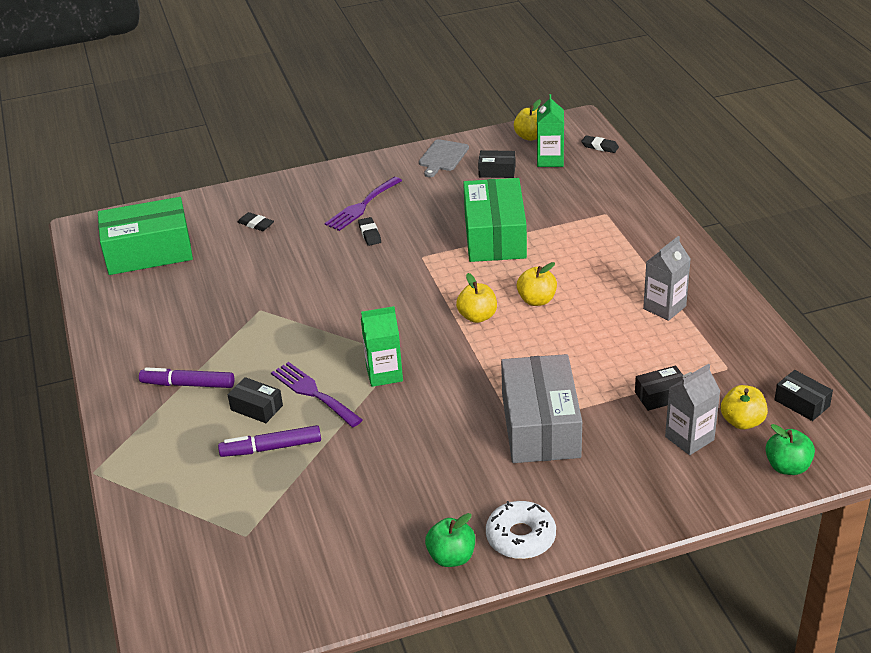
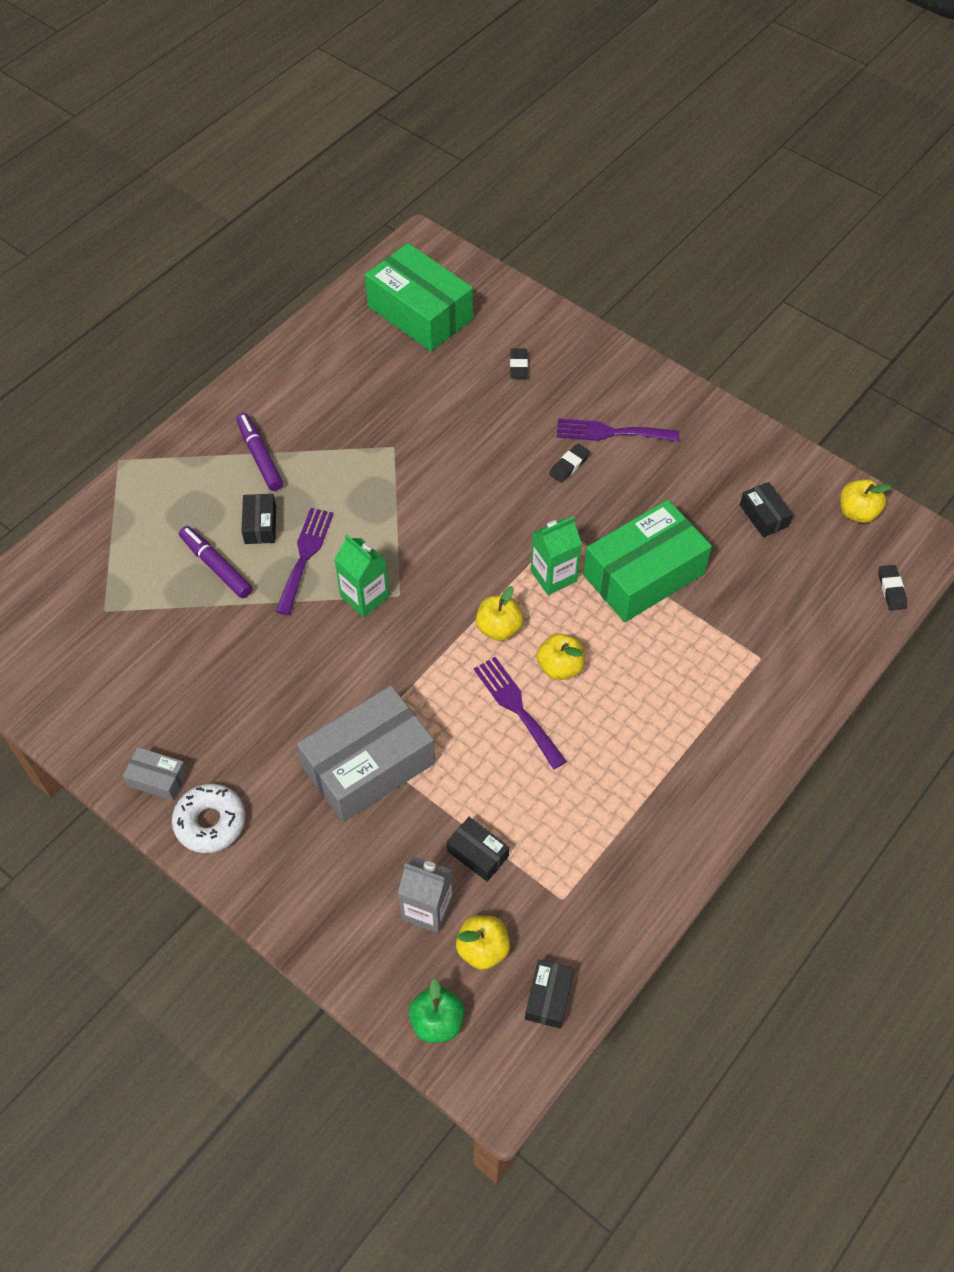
camera: 55 degrees right, 20 degrees up
grey cutting board [419,139,469,177] -> none
green apple [425,513,475,567] -> grey box [123,747,188,801]
green carton [537,94,564,167] -> green carton moved to [531,516,582,595]
grey carton [643,236,690,321] -> none
none -> purple fork [474,657,567,770]

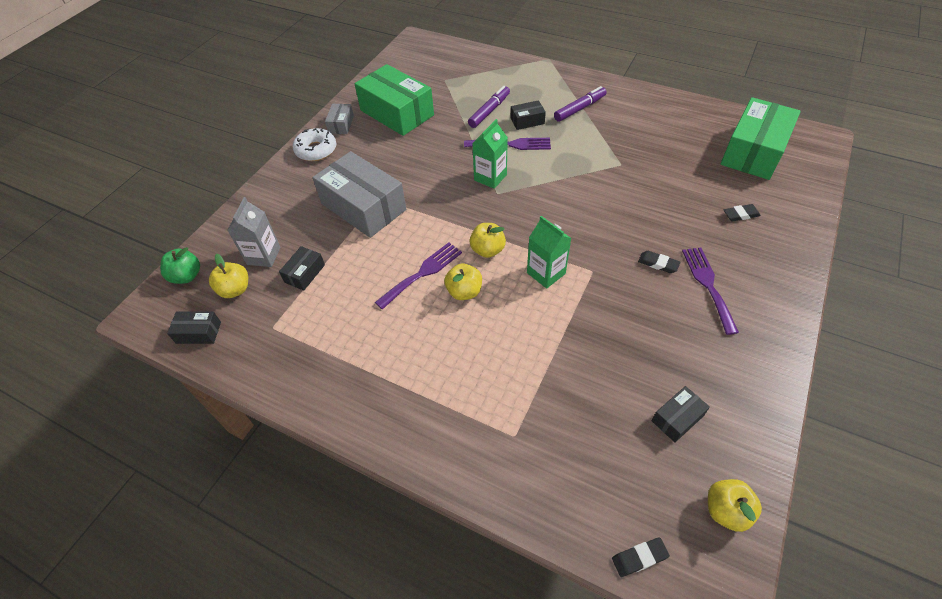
camera: 80 degrees right, 5 degrees down
green box [583,500,712,622] -> green box moved to [355,64,434,136]

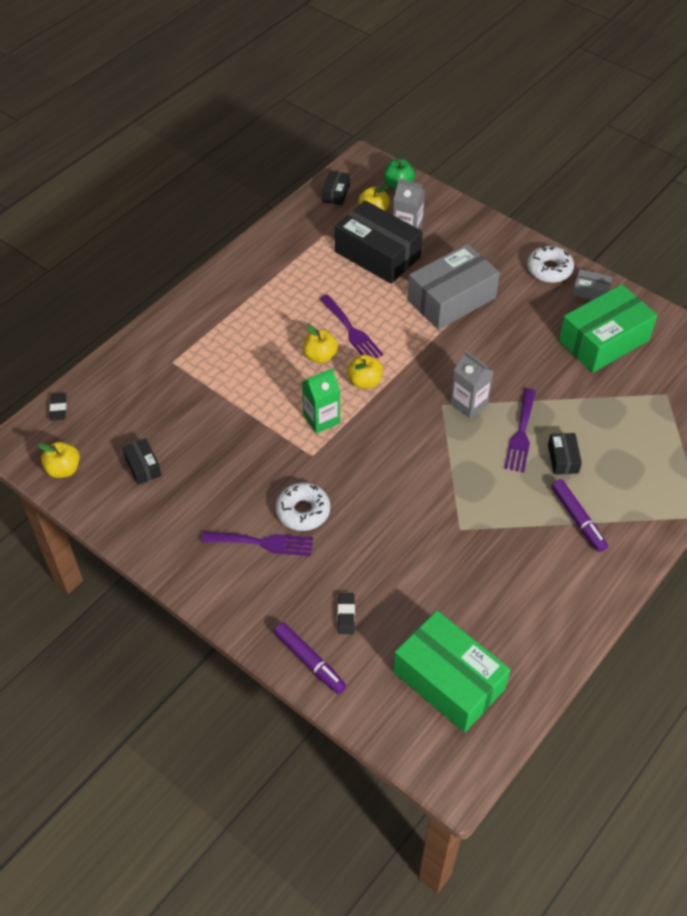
camera: 100 degrees right, 0 degrees up
black box [279,246,325,291] -> black box [335,200,423,284], size x2.22
purple marker [468,86,510,128] -> purple marker moved to [274,622,346,694]
green carton [472,119,508,189] -> grey carton [450,350,493,418]
black eraser [638,251,681,273] -> white donut [276,482,330,531]

